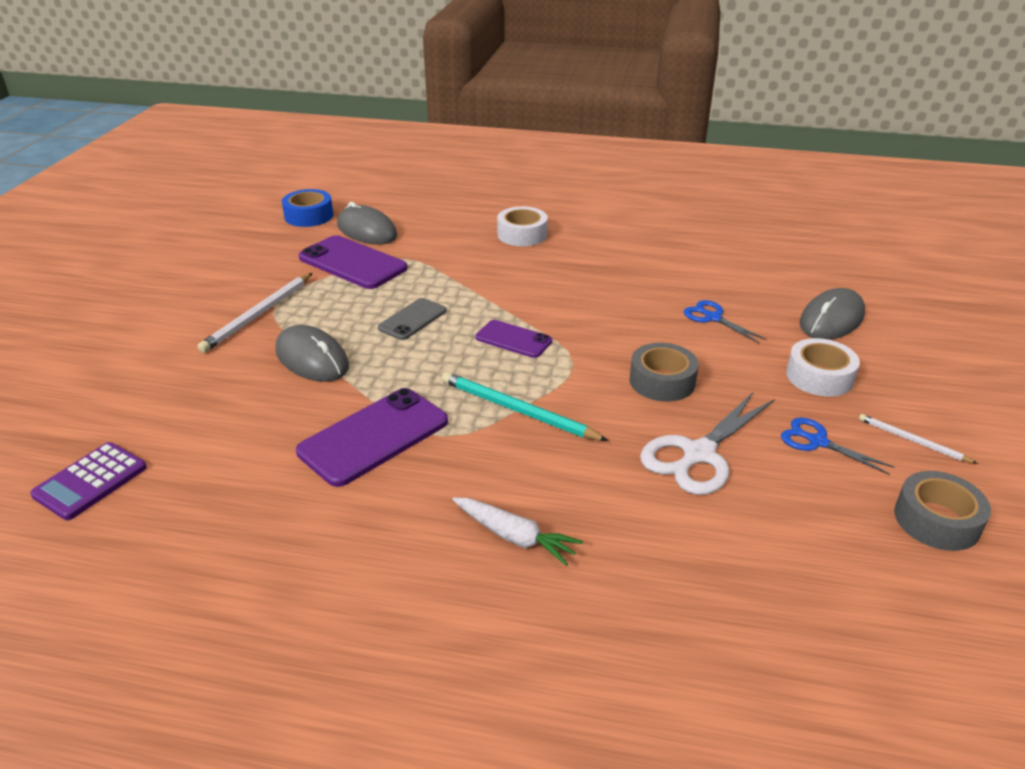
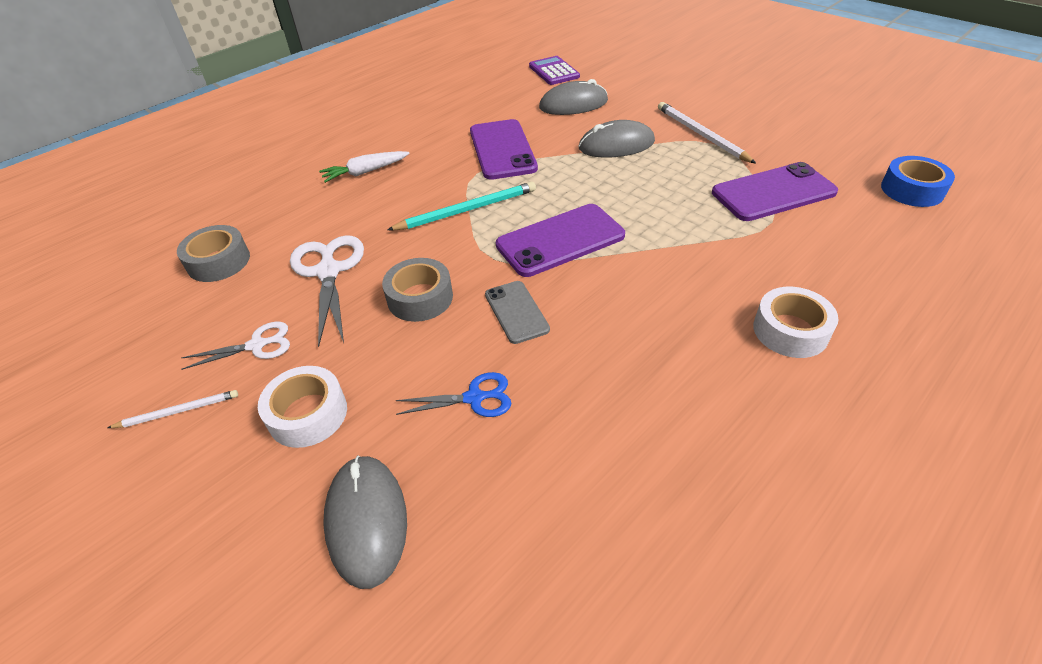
camera: 125 degrees right, 10 degrees up
grey mouse [337,202,397,245] -> grey mouse moved to [539,79,608,115]
grey phone [378,298,447,340] -> grey phone moved to [485,281,550,344]
purple phone [475,320,552,358] -> purple phone [496,204,625,277], size x1.70
blue scissors [781,417,894,475] -> white scissors [182,322,290,370]
grey tape [894,471,991,551] -> grey tape moved to [177,225,250,282]

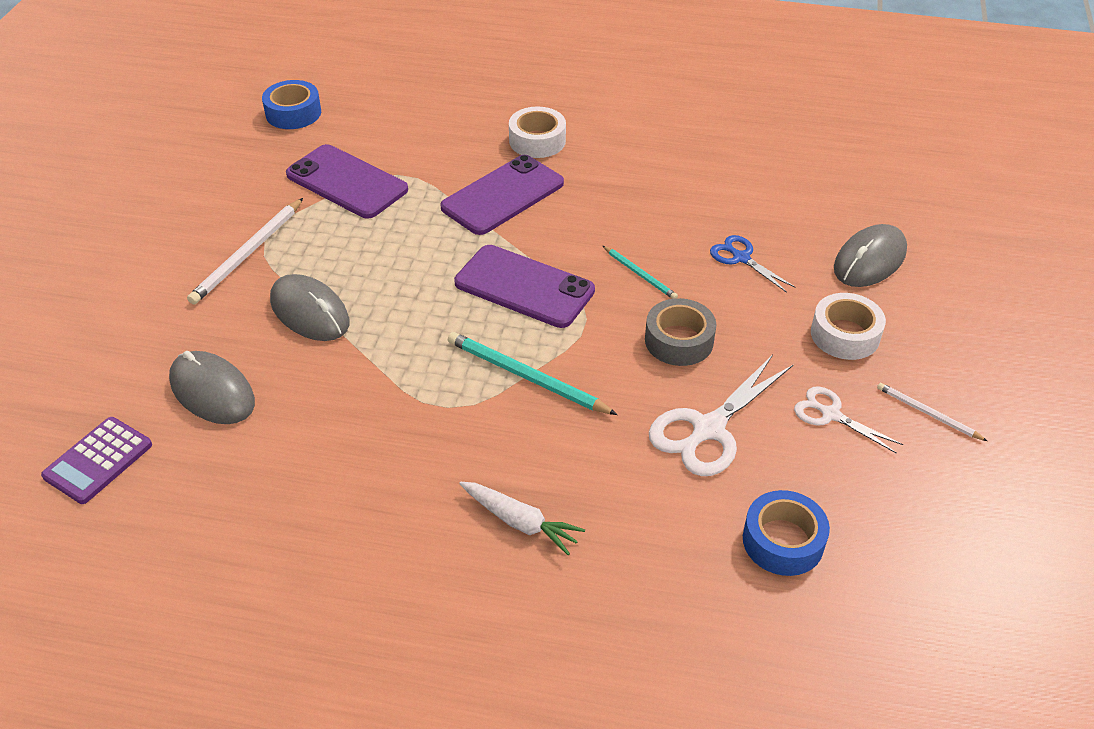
camera: 125 degrees left, 0 degrees up
grey tape [177,225,250,282] -> blue tape [743,490,830,576]
purple phone [470,119,538,180] -> purple phone moved to [440,155,564,235]
grey phone [485,281,550,344] -> turquoise pencil [603,246,678,299]

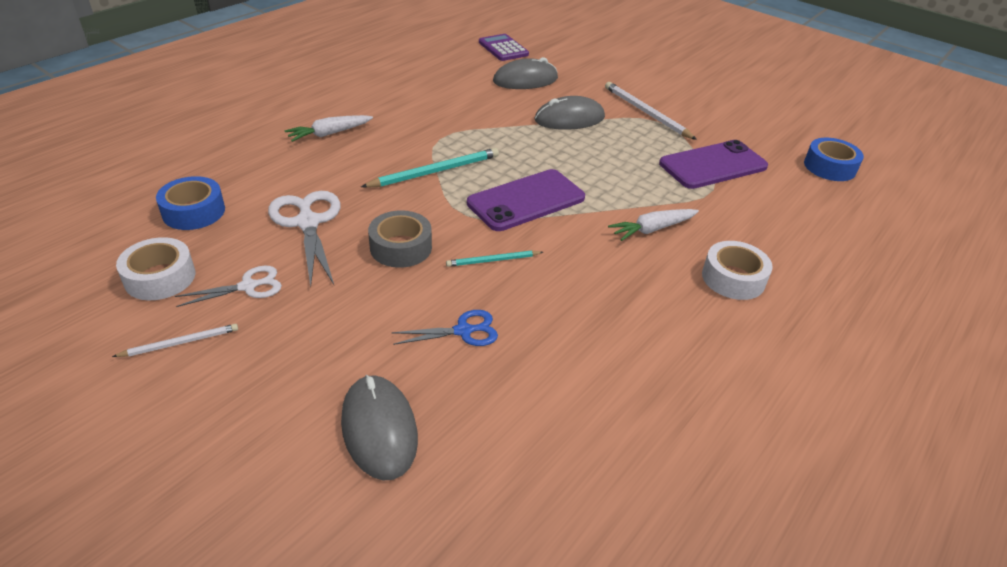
camera: 115 degrees right, 5 degrees down
purple phone [440,155,564,235] -> white carrot [608,209,699,241]
white tape [811,293,886,360] -> white tape moved to [116,237,195,300]

